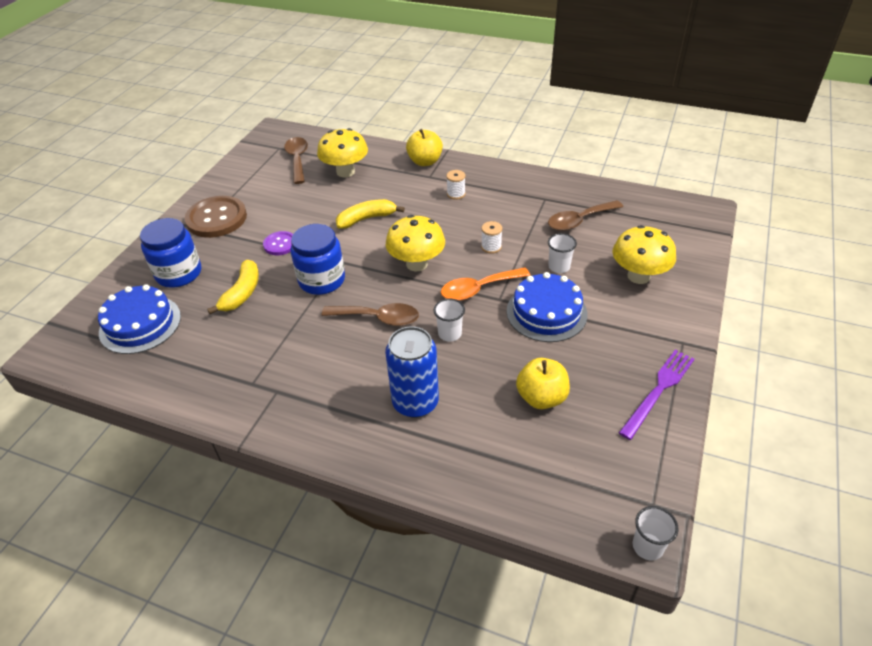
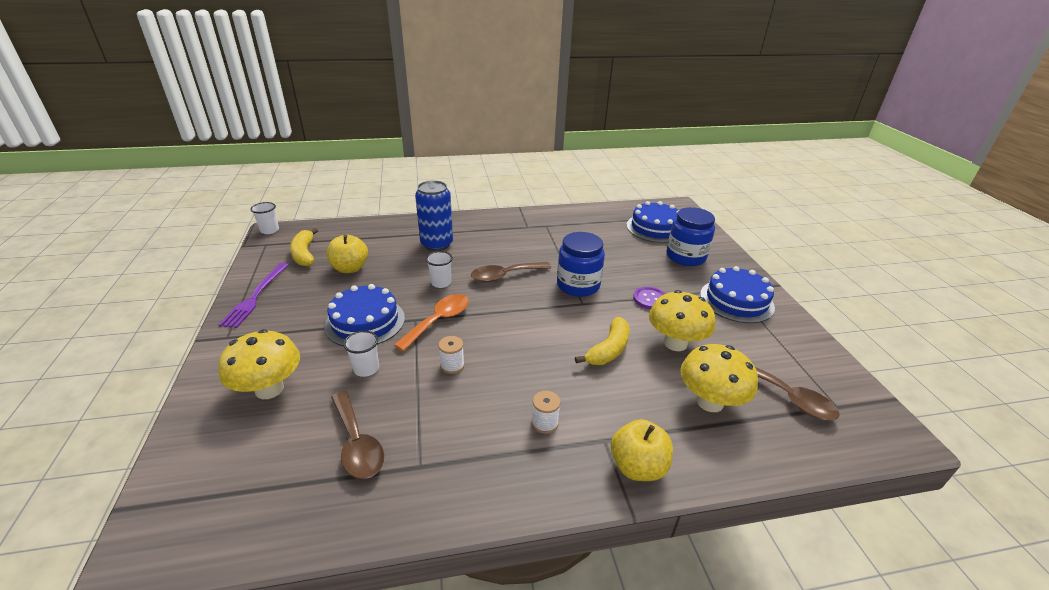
camera: 145 degrees right, 10 degrees down
brown button [185,196,247,238] -> blue cake [700,266,775,323]
yellow banana [207,260,259,314] -> yellow banana moved to [290,228,318,266]
yellow mushroom [386,215,445,271] -> yellow mushroom moved to [649,290,715,351]
brown spoon [548,200,623,231] -> brown spoon turned 120 degrees clockwise [331,391,384,479]

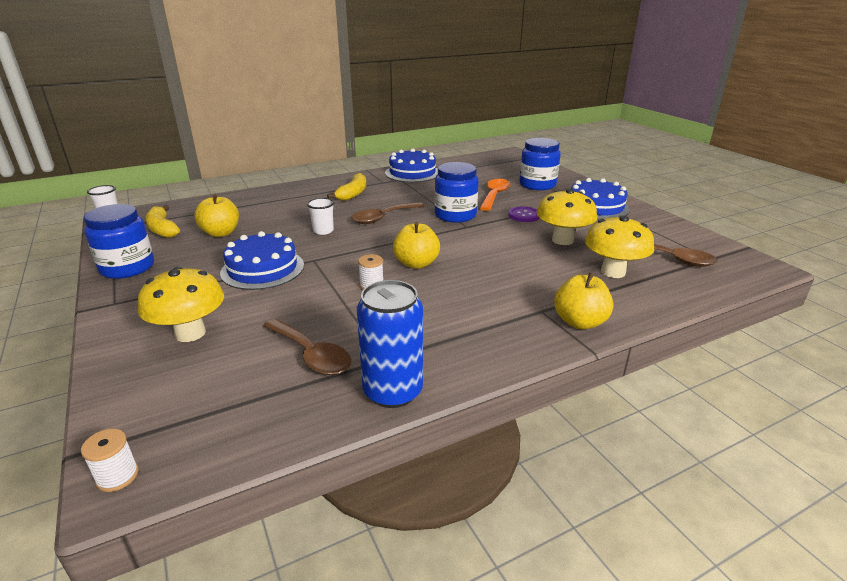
camera: 15 degrees left, 5 degrees down
purple fork [218,263,289,328] -> blue jar [84,204,154,279]
white cup [343,331,379,377] -> none
orange spoon [394,294,469,351] -> orange spoon moved to [479,179,510,211]
blue can [415,180,453,251] -> blue can moved to [357,280,423,408]
white spool [532,391,561,434] -> white spool moved to [81,429,139,492]
yellow banana [575,317,630,365] -> yellow banana moved to [327,173,366,201]
blue cake [626,201,679,243] -> blue cake moved to [385,148,438,182]
none -> yellow apple [393,222,440,269]

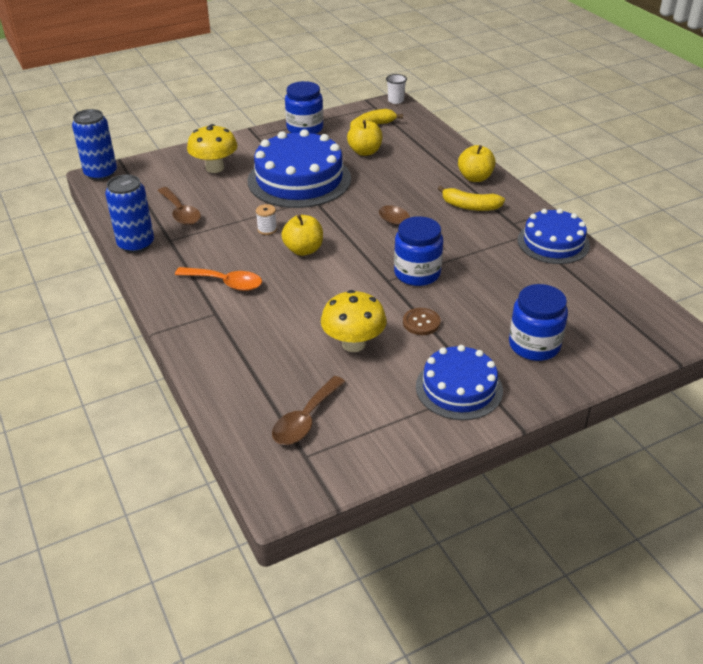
camera: 90 degrees right, 10 degrees up
white spool [81,429,139,492] -> blue can [72,109,117,181]
blue cake [220,231,304,290] -> blue cake [248,129,351,208], size x1.62
brown spoon [264,319,351,375] -> brown spoon turned 75 degrees counterclockwise [158,187,201,225]
white cup [307,198,334,235] -> none
orange spoon [479,179,510,211] -> orange spoon moved to [175,267,262,291]
purple button [508,206,540,222] -> brown button [403,308,441,335]
yellow apple [554,272,613,329] -> yellow apple moved to [458,145,496,182]
yellow mushroom [585,216,654,278] -> none

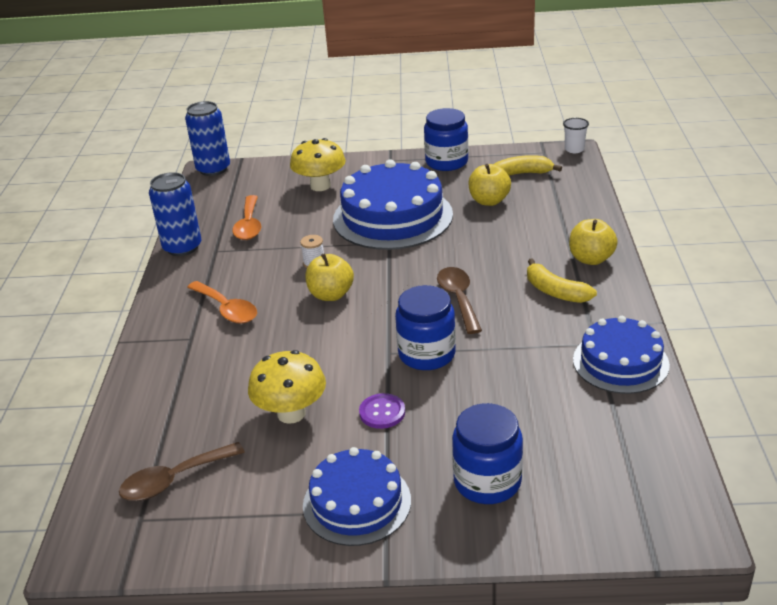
camera: 30 degrees right, 5 degrees down
brown spoon [158,187,201,225] -> orange spoon [232,195,261,240]
brown button [403,308,441,335] -> purple button [359,393,405,429]

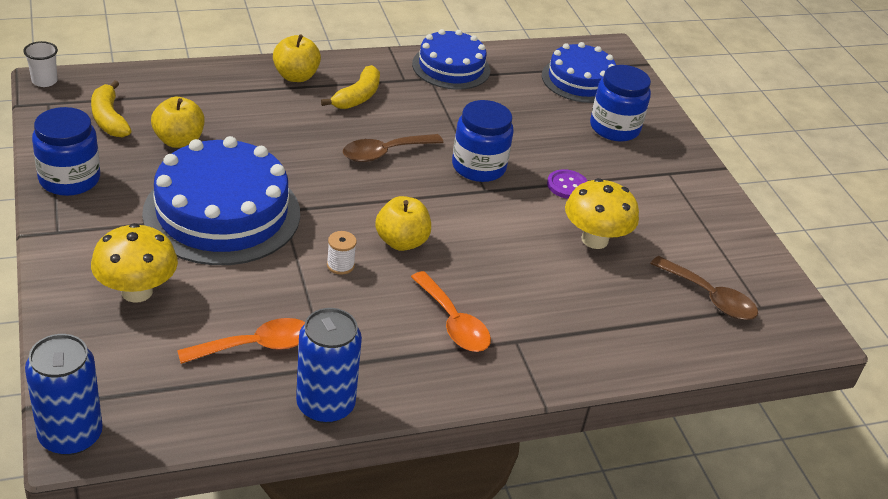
camera: 115 degrees left, 5 degrees up
orange spoon [187,281,257,324] -> orange spoon turned 120 degrees clockwise [411,271,491,352]
blue cake [303,447,411,546] -> blue cake moved to [542,42,616,103]

